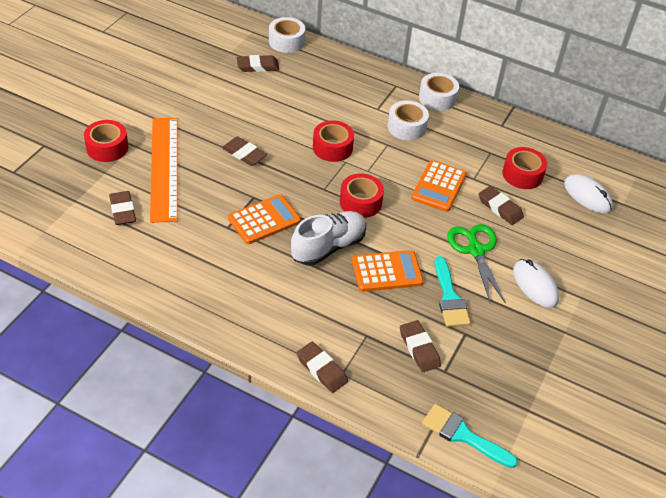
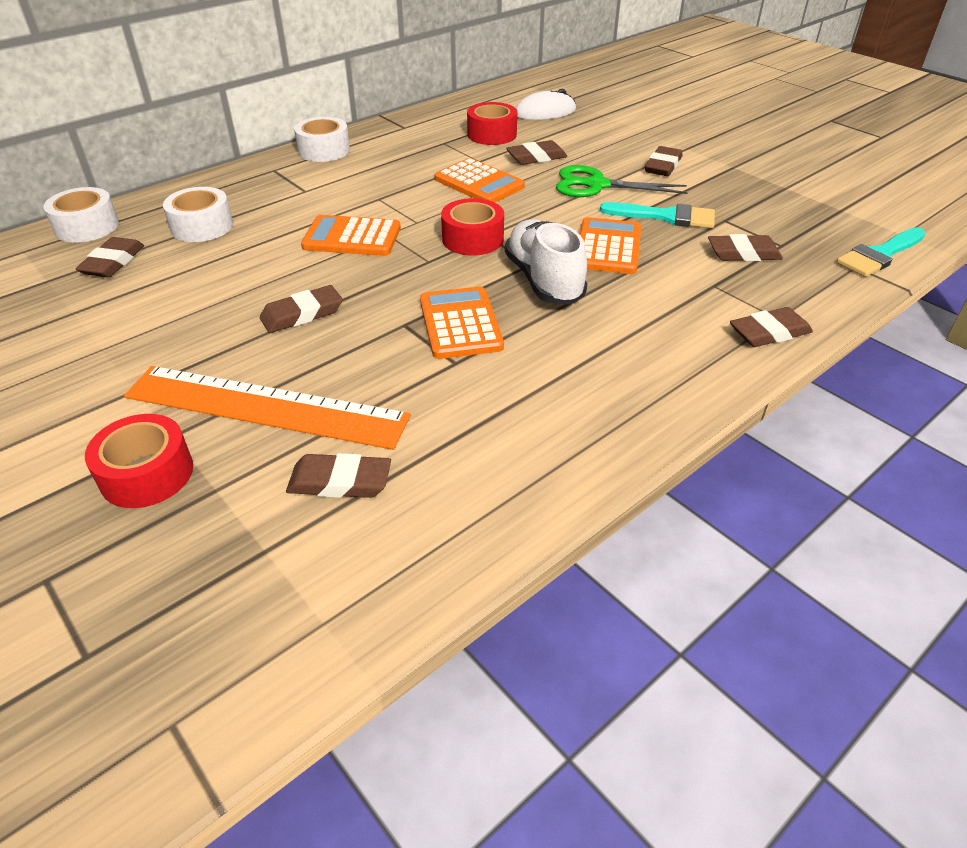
camera: 65 degrees left, 5 degrees down
red tape [313,120,354,162] -> orange calculator [301,215,401,256]
white tape [387,101,429,140] -> white tape moved to [163,187,233,242]
white mouse [513,259,559,308] -> brown eraser [645,146,682,176]

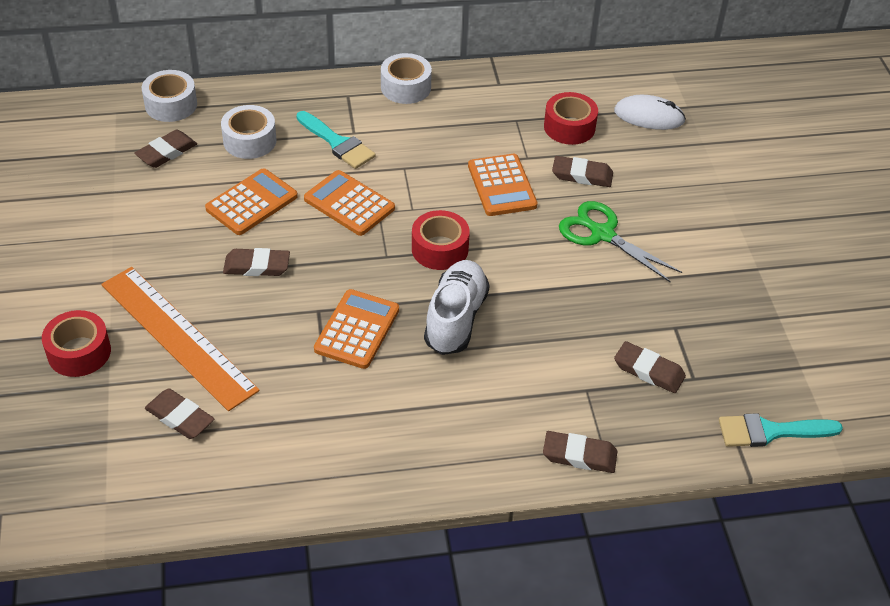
camera: 30 degrees right, 5 degrees up
orange calculator [580,217,641,274] -> orange calculator moved to [205,168,298,235]
turquoise brush [600,202,715,228] -> turquoise brush moved to [296,111,376,169]
brown eraser [645,146,682,176] -> none

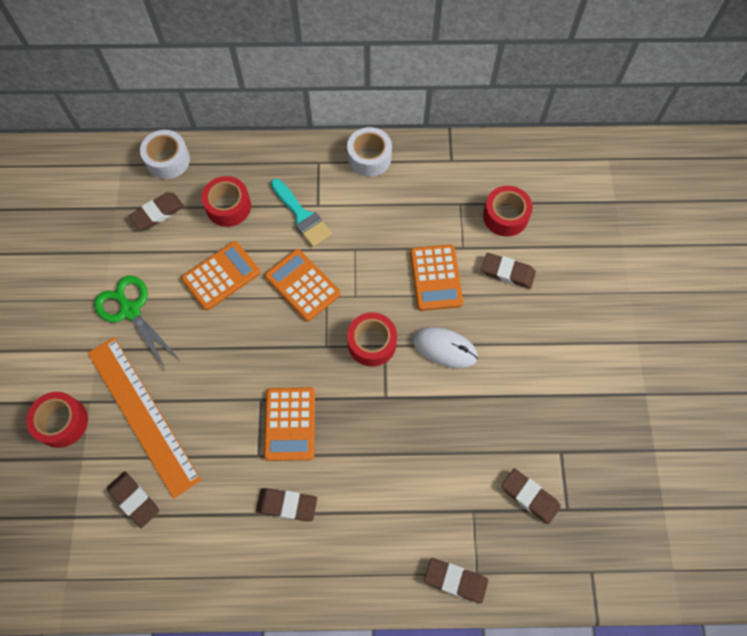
camera: 10 degrees right, 20 degrees up
white tape [221,105,277,159] -> red tape [201,176,251,227]
brown eraser [223,248,290,276] -> brown eraser moved to [256,488,317,521]
orange calculator [314,289,399,369] -> orange calculator turned 150 degrees clockwise [264,387,315,461]
white shoe [424,260,490,355] -> none
green scissors [559,201,682,283] -> green scissors moved to [94,275,180,369]
white mouse [614,95,686,130] -> white mouse moved to [413,327,478,368]
turquoise brush [719,413,843,447] -> none

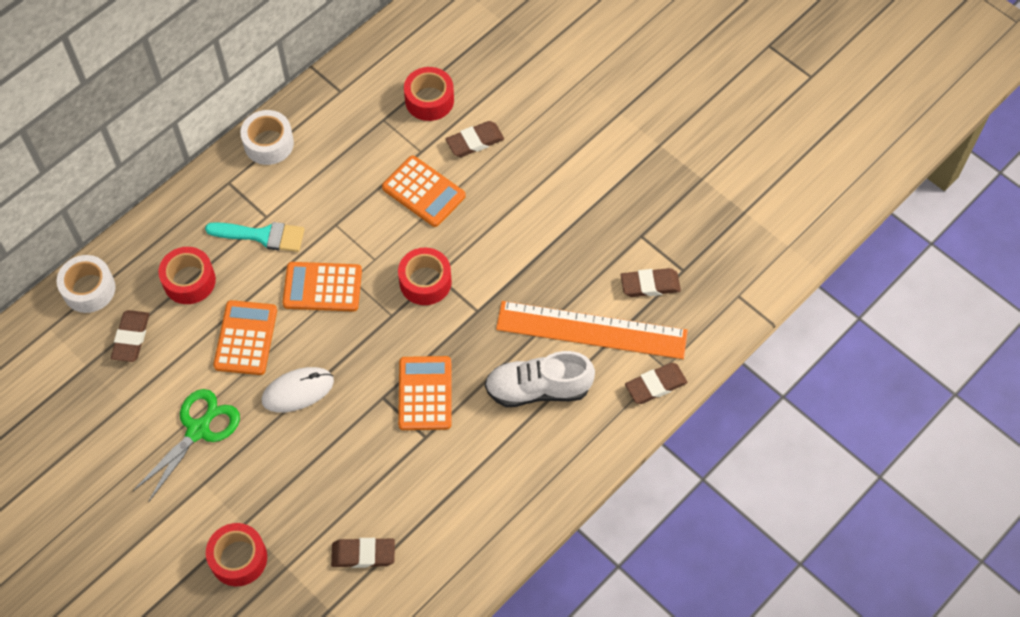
camera: 45 degrees left, 5 degrees down
orange ruler [88,337,201,499] -> orange ruler moved to [496,301,688,359]
green scissors [94,275,180,369] -> green scissors turned 120 degrees clockwise [133,389,240,503]
brown eraser [256,488,317,521] -> none
orange calculator [264,387,315,461] -> orange calculator turned 135 degrees counterclockwise [398,356,451,430]
white mouse [413,327,478,368] -> white mouse moved to [262,367,334,412]
none -> white shoe [485,351,595,407]

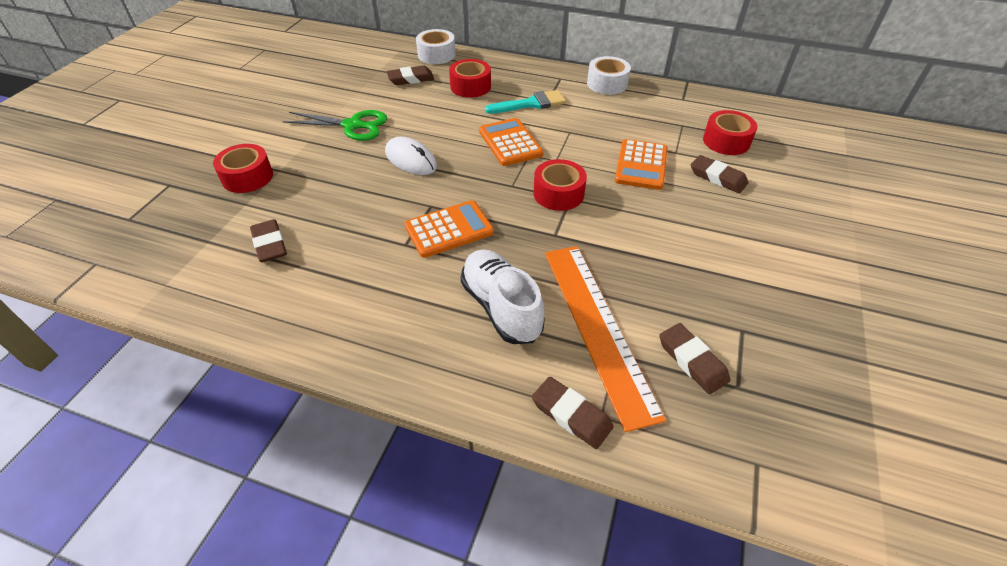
camera: 65 degrees right, 15 degrees down
turquoise brush [205,222,305,252] -> turquoise brush turned 90 degrees counterclockwise [485,90,566,114]
orange calculator [213,300,277,375] -> none

